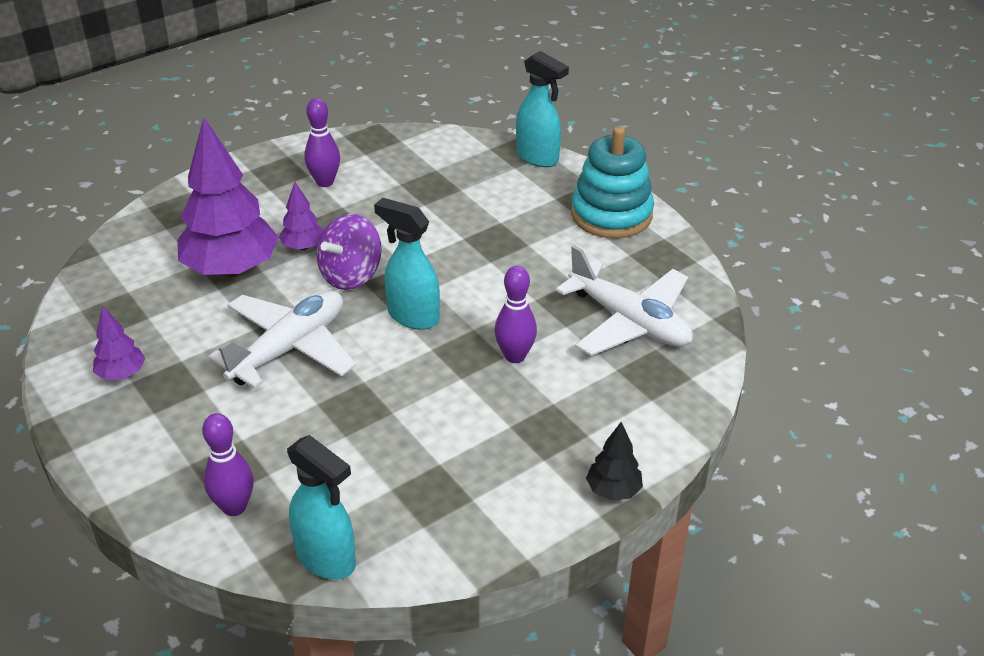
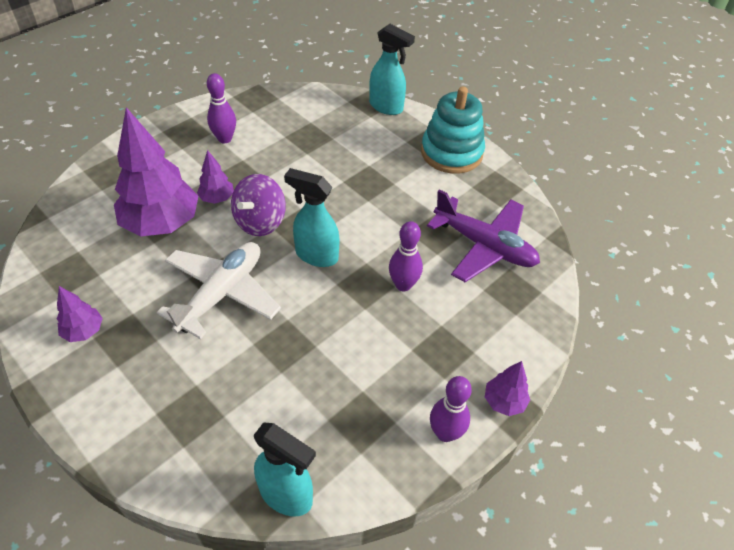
camera: 10 degrees left, 10 degrees up
purple bowling pin [202,413,254,516] -> purple bowling pin moved to [430,376,472,442]
white plane [556,245,693,356] -> purple plane [427,189,540,282]
black tree [586,422,643,501] -> purple tree [485,361,530,416]

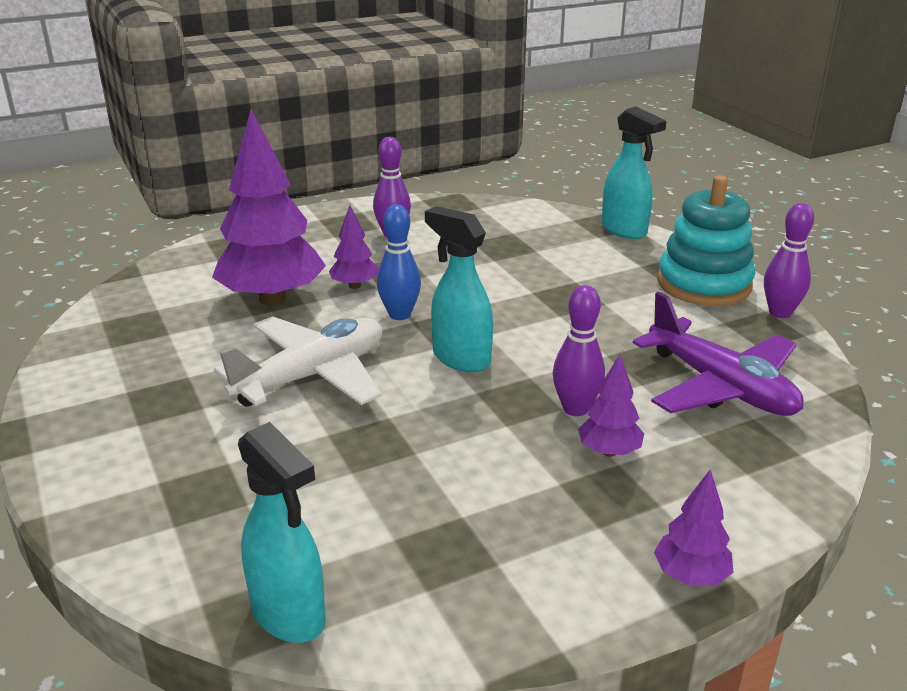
camera: 20 degrees right, 20 degrees down
purple tree [57,286,103,342] -> purple tree moved to [578,354,644,457]
purple spinning top [231,174,286,236] -> blue bowling pin [377,205,421,320]
purple bowling pin [430,376,472,442] -> purple bowling pin moved to [764,203,814,318]

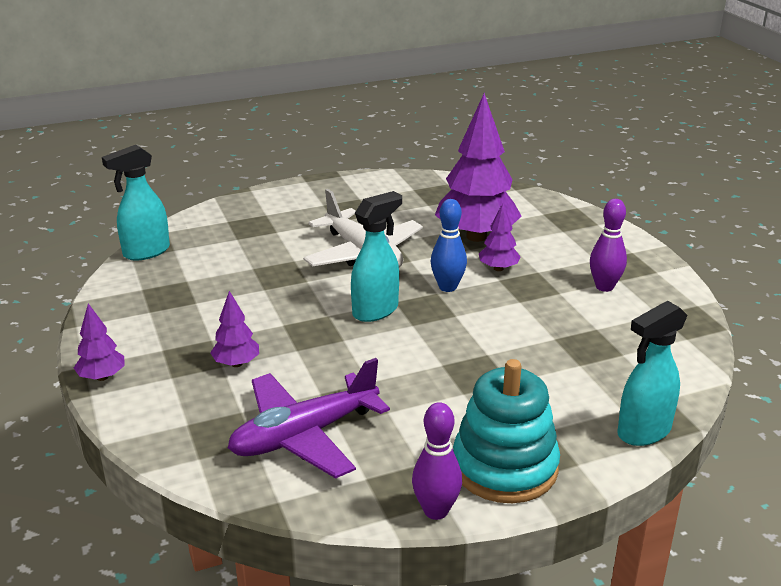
camera: 95 degrees right, 0 degrees up
purple bowling pin [553,285,605,416] -> none

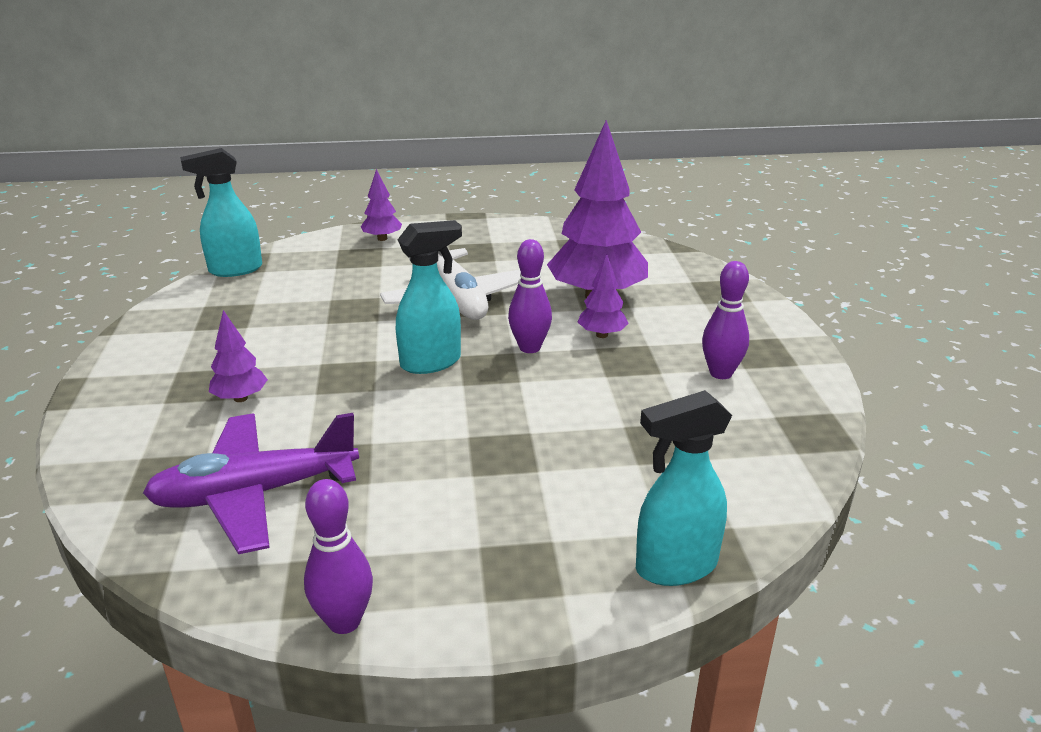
camera: 15 degrees right, 0 degrees up
purple tree [74,303,125,381] -> purple tree moved to [361,169,402,241]
blue bowling pin [431,199,467,292] -> purple bowling pin [508,239,552,353]
turquoise stacking toy [453,359,560,503] -> none

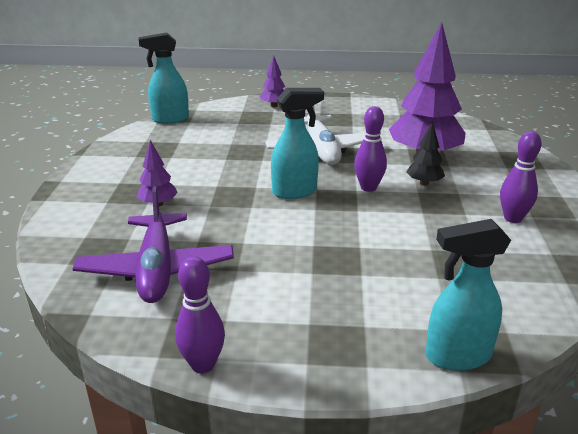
camera: 10 degrees right, 0 degrees up
purple plane [143,413,359,554] -> purple plane turned 90 degrees counterclockwise [73,186,234,303]
purple tree [578,254,629,338] -> black tree [407,121,445,186]

